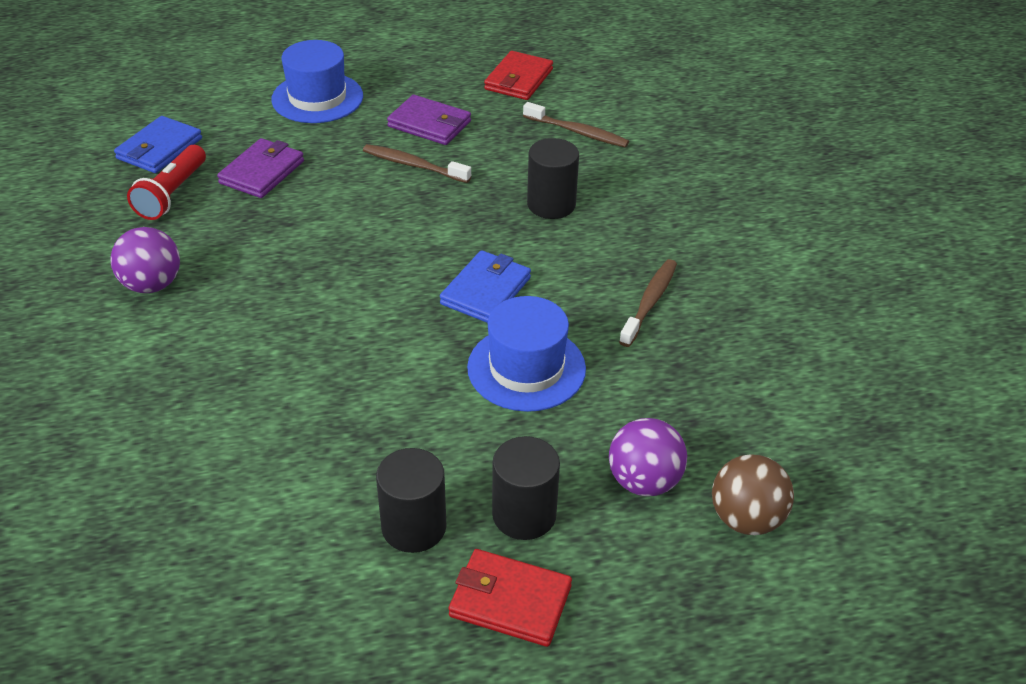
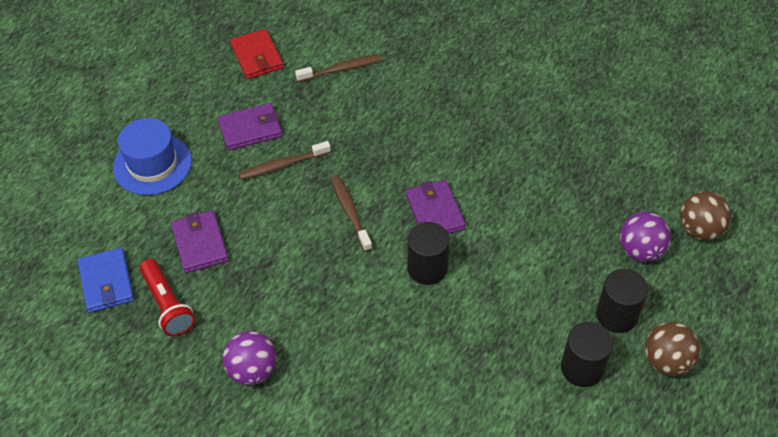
camera: 45 degrees left, 10 degrees up
blue wallet [440,250,531,323] -> purple wallet [406,180,466,234]
red wallet [449,549,572,647] -> brown ball [645,322,700,376]
blue hat [467,296,586,412] -> none
black cylinder [527,138,579,219] -> black cylinder moved to [407,222,450,285]
brown toothbrush [619,259,677,347] -> brown toothbrush moved to [331,175,372,252]

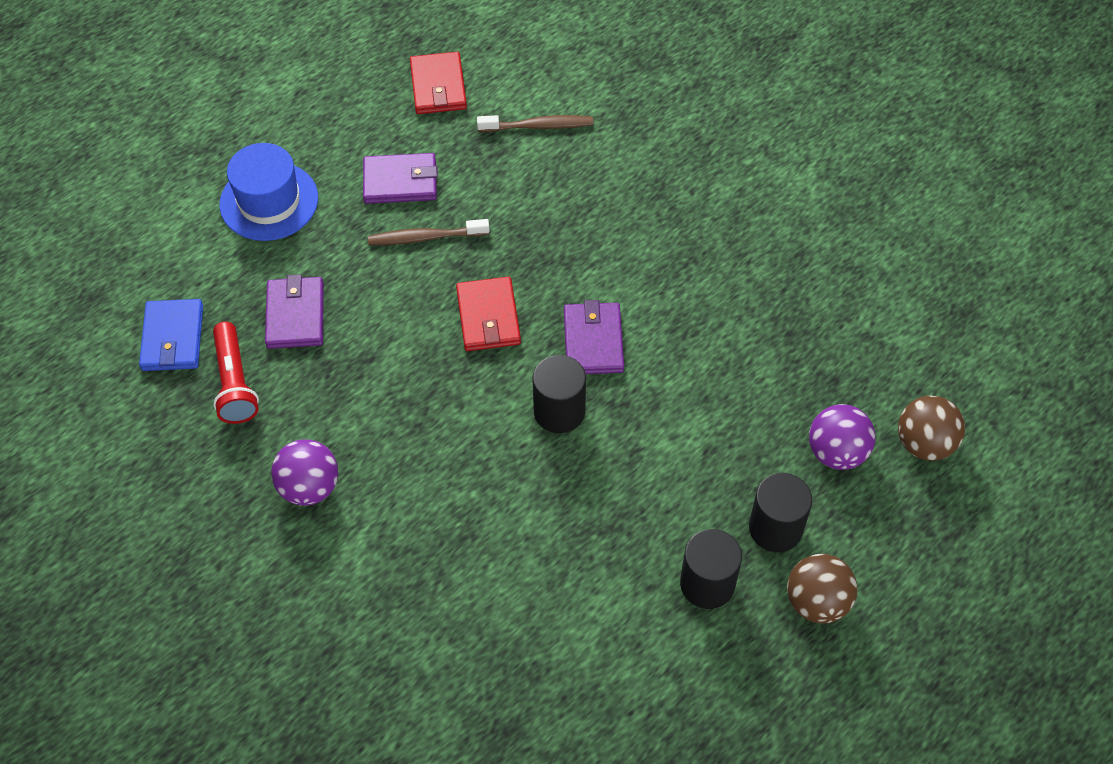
camera: 15 degrees right, 5 degrees up
brown toothbrush [331,175,372,252] -> red wallet [456,277,521,351]

